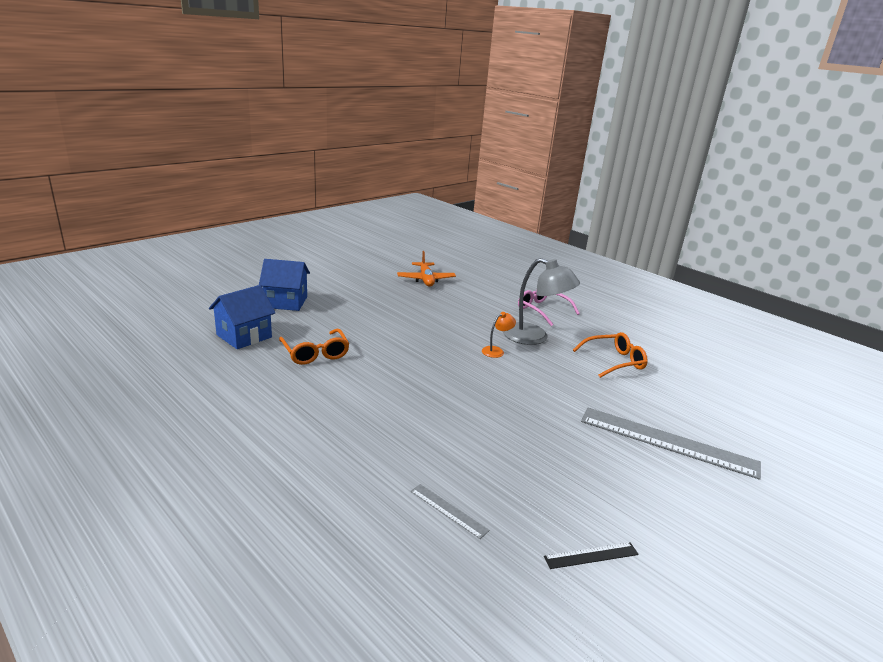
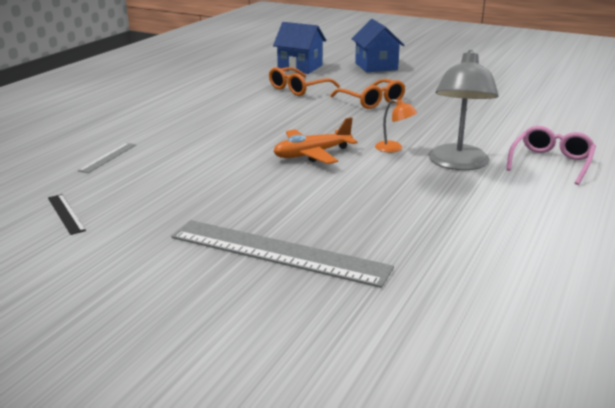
camera: 75 degrees right, 0 degrees up
orange plane [397,251,456,287] -> orange plane moved to [273,117,357,164]
orange glasses [573,332,648,378] -> orange glasses moved to [330,79,405,109]
grey ruler [581,408,761,480] -> grey ruler turned 75 degrees counterclockwise [171,220,394,288]

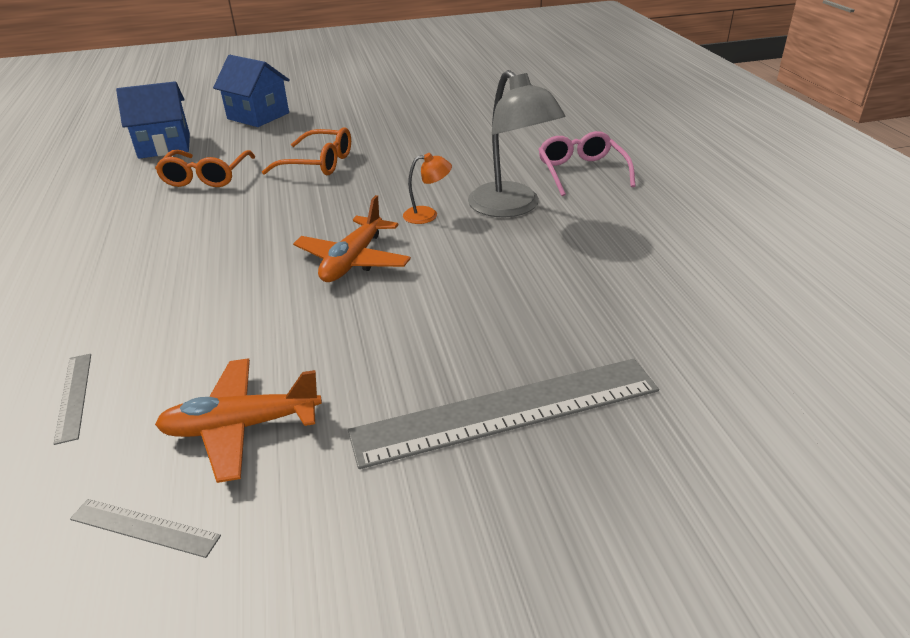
camera: 40 degrees left, 10 degrees up
black ruler [48,194,86,235] -> grey ruler [70,499,221,558]
none -> orange plane [155,359,322,483]

